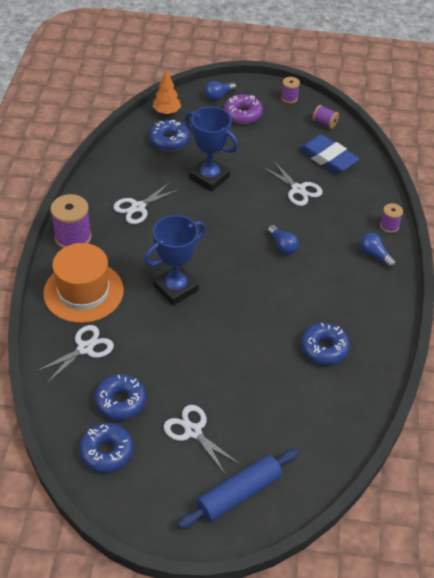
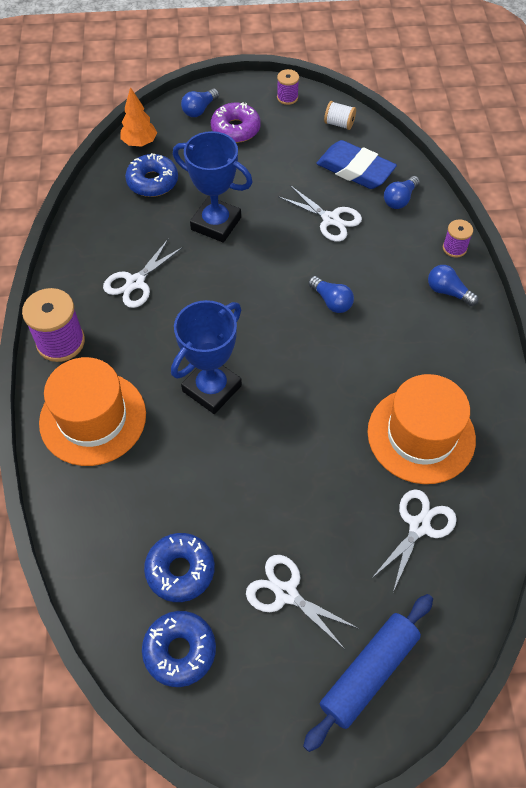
camera: 10 degrees left, 10 degrees up
white scissors [35,325,114,384] -> white scissors moved to [371,489,457,592]
blue donut [301,323,350,365] -> orange hat [367,374,476,484]
purple spool [312,105,339,129] -> white spool [324,101,356,130]
none -> blue light bulb [384,176,420,209]

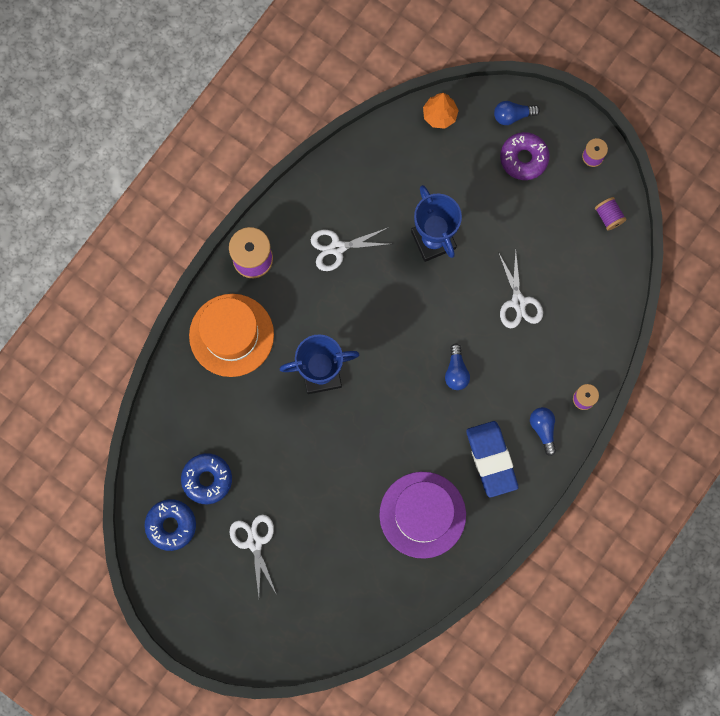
camera: 40 degrees right, 20 degrees up
blue donut [125,153,178,197] -> none
blue rolling pin [303,594,433,752] -> none
blue eraser [316,140,397,189] -> blue eraser moved to [466,421,518,497]
white spool [324,101,356,130] -> purple spool [595,197,627,230]
orange hat [367,374,476,484] -> purple hat [379,472,466,559]
white scissors [371,489,457,592] -> none
blue light bulb [384,176,420,209] -> none

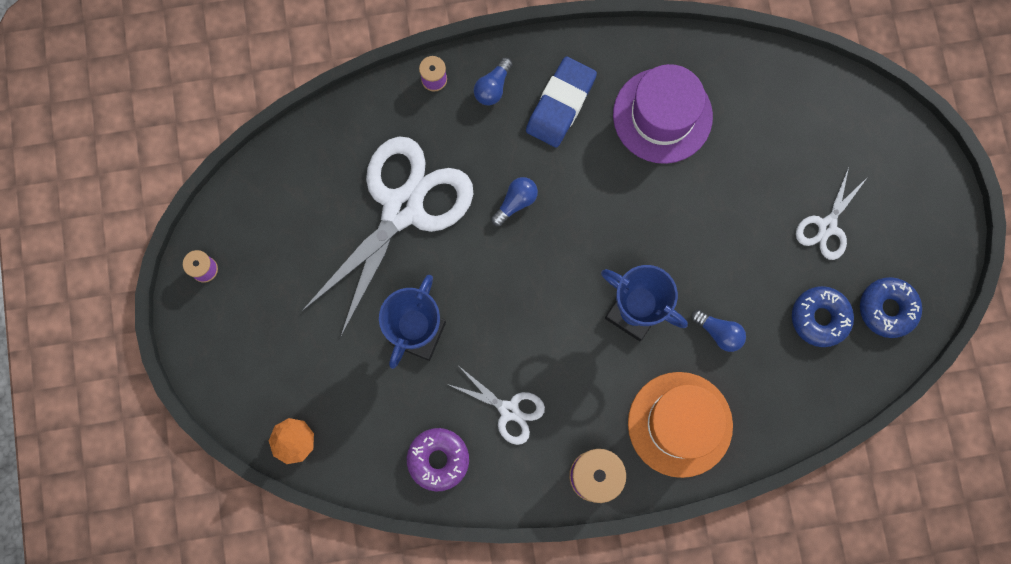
camera: 135 degrees left, 0 degrees up
blue light bulb [494,101,540,125] -> blue light bulb moved to [691,310,746,352]
white scissors [498,250,543,328] -> white scissors [302,136,473,336], size x2.14
purple donut [500,132,549,180] -> purple donut moved to [407,428,469,491]
purple spool [595,197,627,230] -> none

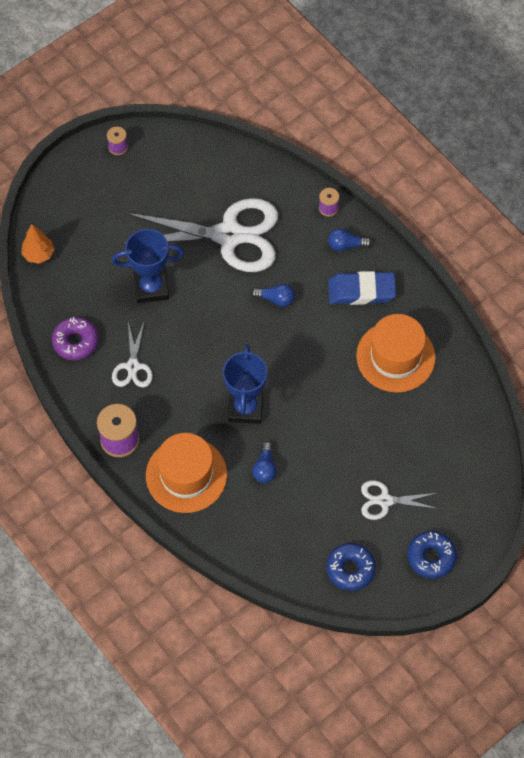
camera: 60 degrees right, 15 degrees down
purple hat [613,64,713,164] -> orange hat [356,314,436,392]
blue donut [792,286,854,347] -> blue donut moved to [407,531,457,579]

